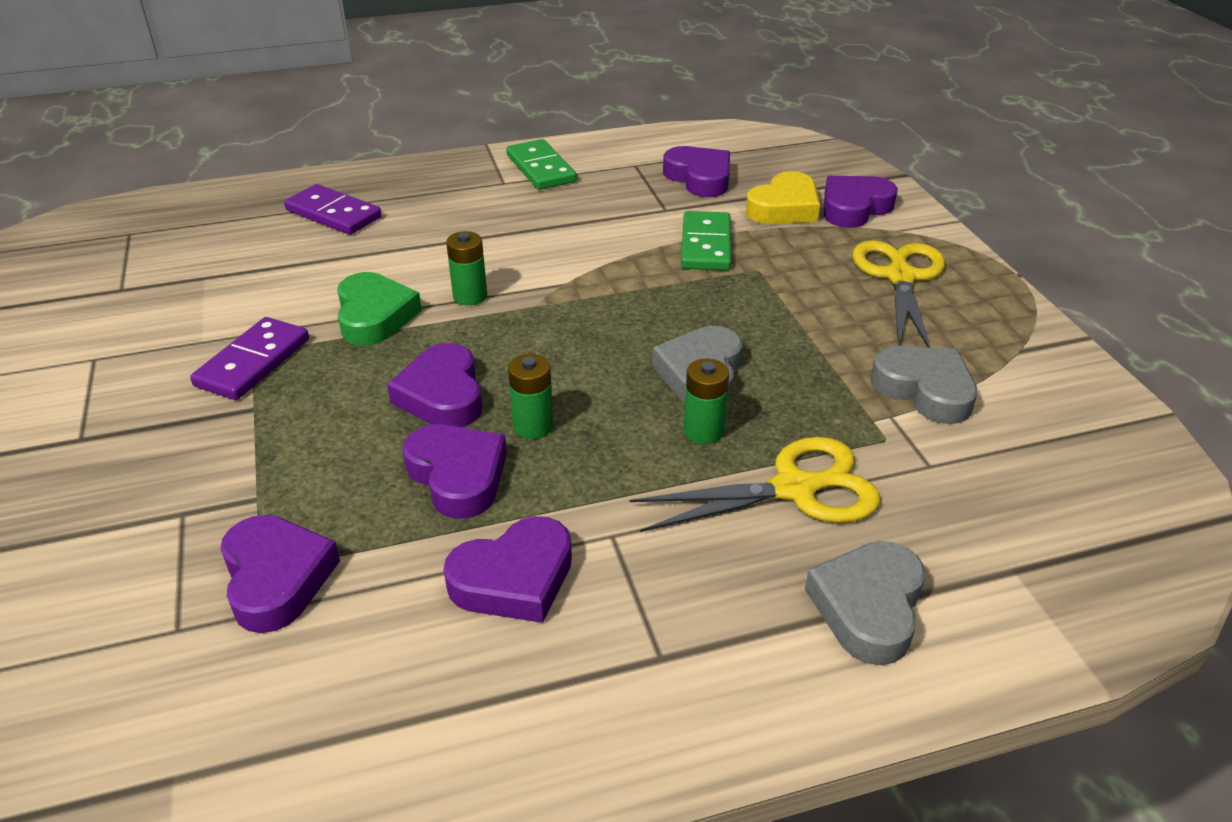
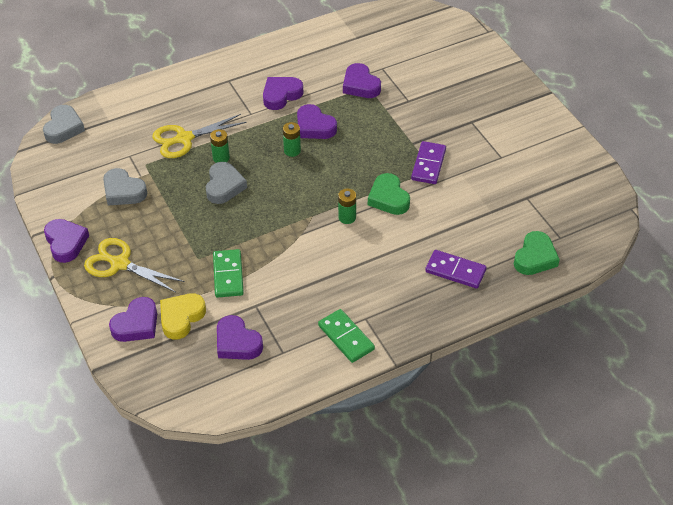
camera: 170 degrees right, 10 degrees up
purple heart [387,343,482,427] -> purple heart moved to [44,219,89,263]
grey heart [805,541,925,665] -> grey heart moved to [43,105,85,144]
yellow scissors [852,240,945,348] -> yellow scissors turned 120 degrees clockwise [84,238,185,293]
none -> green heart [514,231,560,275]

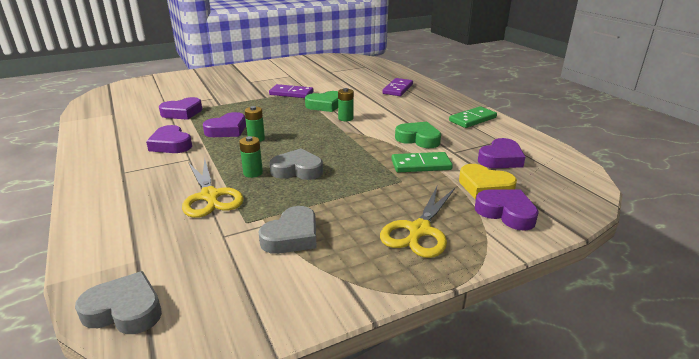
camera: 90 degrees left, 20 degrees down
purple heart [44,219,89,263] -> none
green heart [514,231,560,275] -> green heart moved to [395,122,441,148]

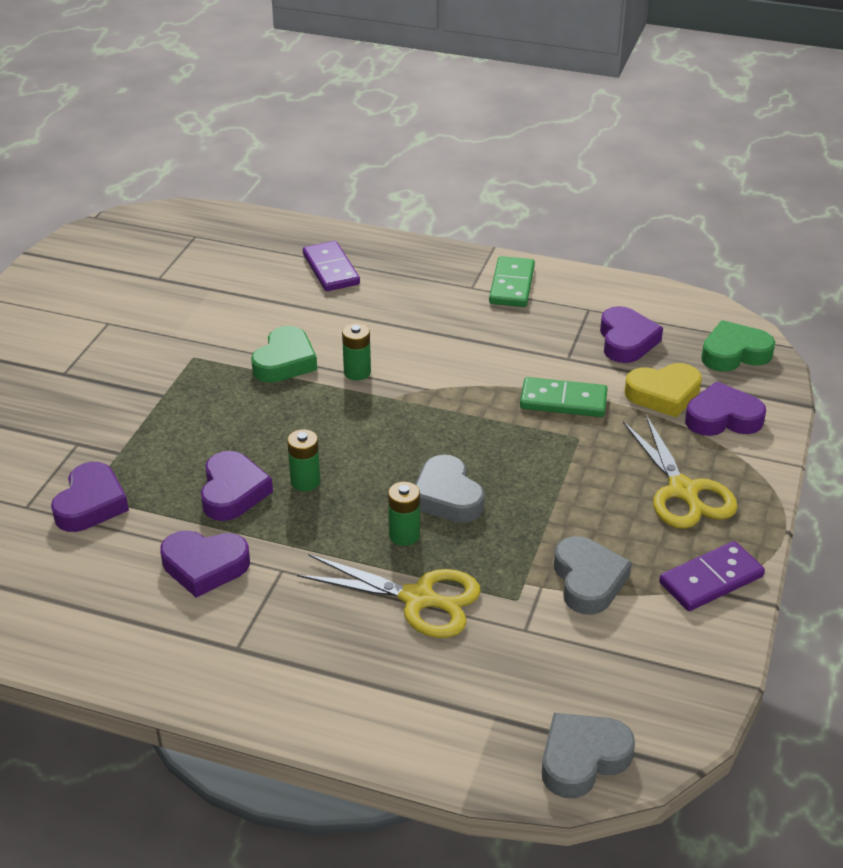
camera: 45 degrees left, 10 degrees up
purple domino [269,84,314,98] -> purple domino moved to [659,541,765,611]
grey heart [270,148,323,180] -> grey heart turned 75 degrees counterclockwise [415,455,484,523]
green domino [391,152,453,172] -> green domino turned 60 degrees clockwise [520,377,608,417]
green heart [395,122,441,148] -> green heart moved to [701,320,775,372]

